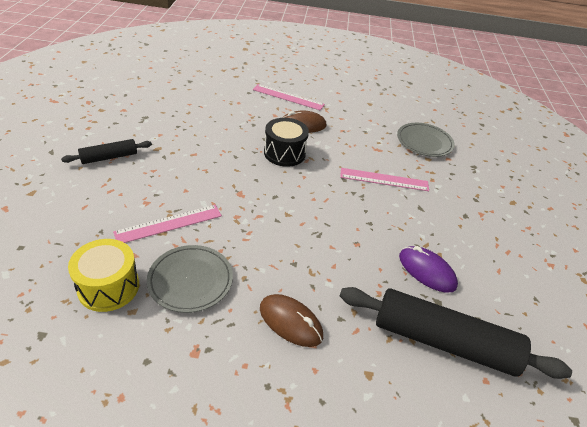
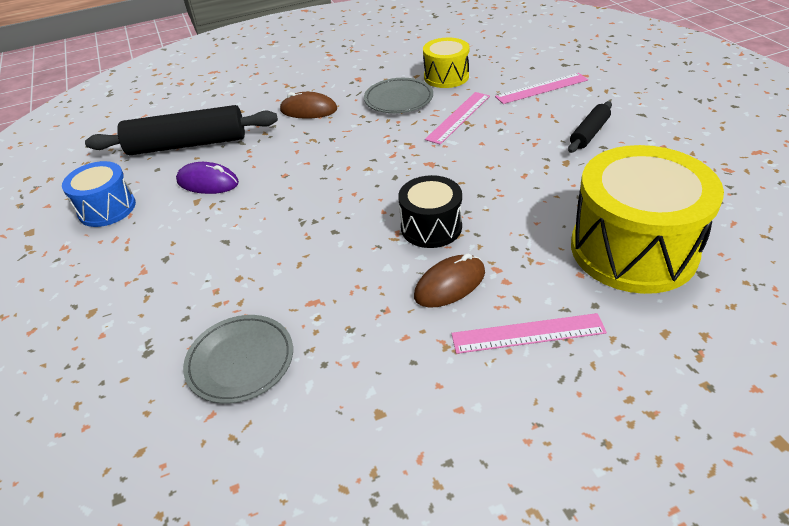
camera: 160 degrees right, 0 degrees up
pink ruler [340,168,429,191] -> pink ruler moved to [495,73,588,104]
none -> blue drum [62,161,136,227]
none -> yellow drum [571,145,724,294]

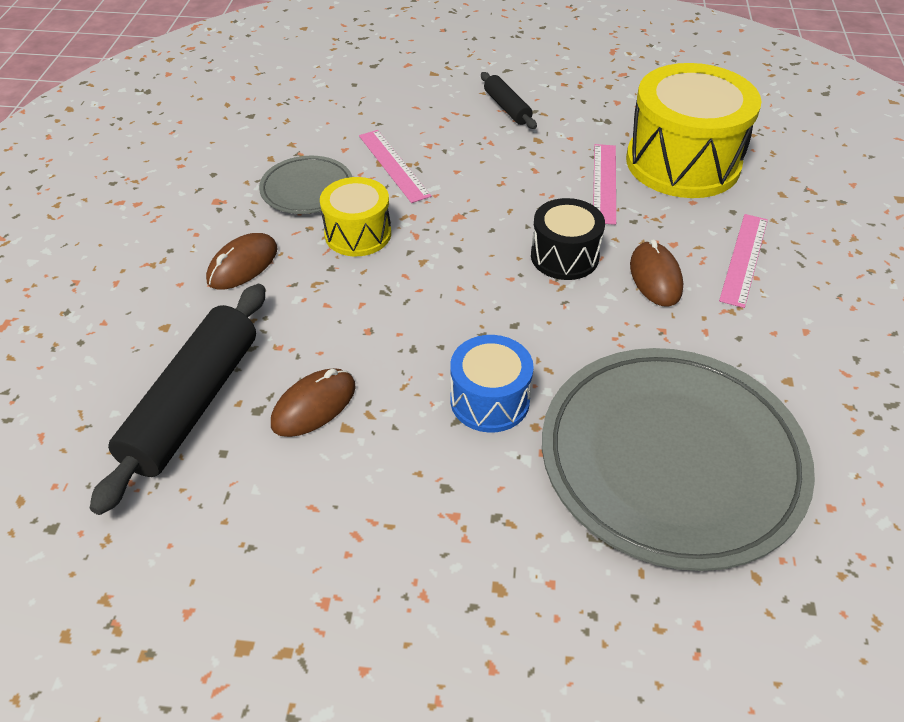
camera: 65 degrees left, 5 degrees up
blue drum [62,161,136,227] -> blue drum moved to [450,335,534,433]
purple mouse [176,162,239,194] -> brown mouse [271,368,356,437]
grey plate [183,315,293,404] -> grey plate [542,348,815,571], size x2.12
yellow drum [423,38,469,88] -> yellow drum moved to [320,177,391,256]
pink ruler [495,73,588,104] -> pink ruler moved to [593,144,616,225]

